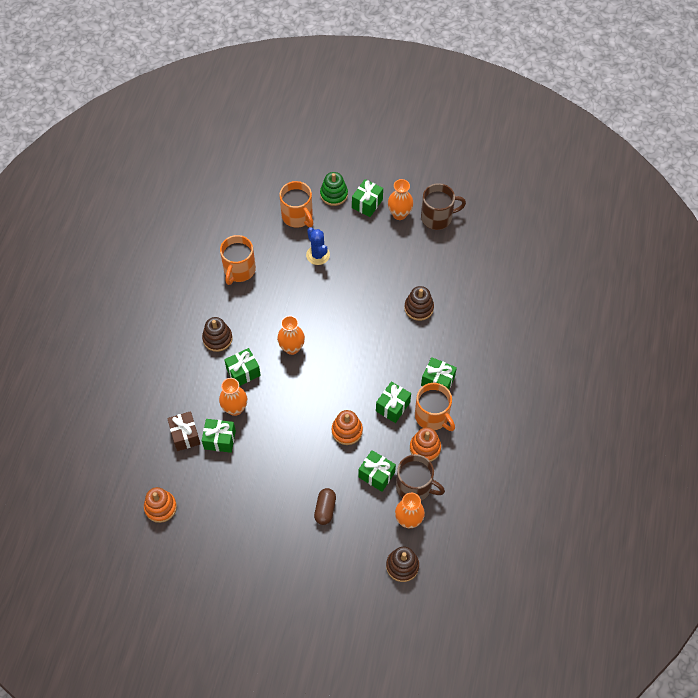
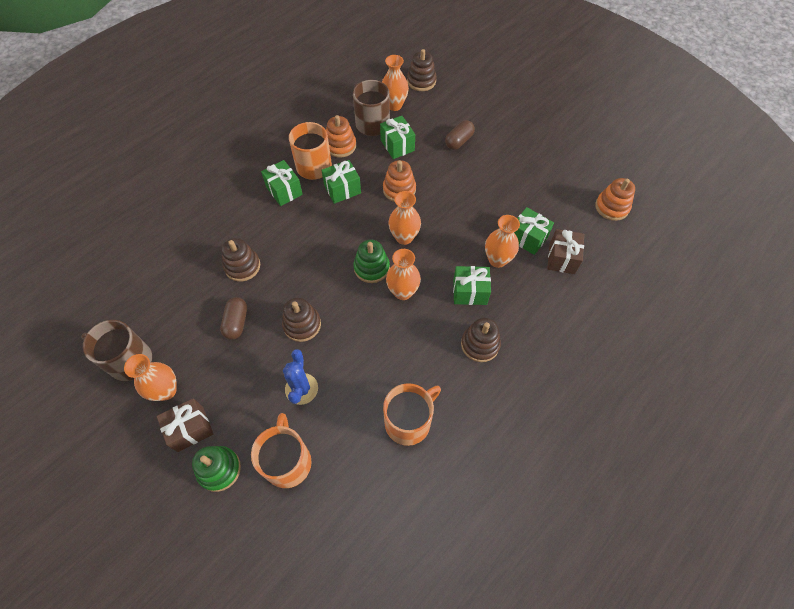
camera: 150 degrees left, 0 degrees up
green gift [352,179,383,217] -> brown gift [157,398,213,452]
none -> brown capsule [220,297,247,340]
none -> brown stacking toy [282,297,321,342]
none -> green stacking toy [353,240,390,283]
none -> orange vase [388,191,421,245]

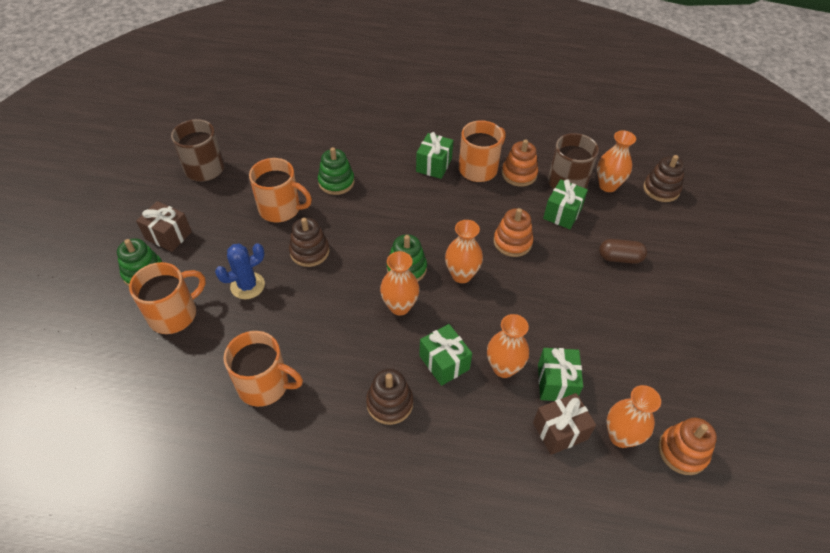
camera: 55 degrees right, 10 degrees down
orange vase [124,354,177,401] -> orange vase moved to [607,385,661,448]
brown capsule [220,297,247,340] -> orange mug [249,158,312,222]
brown stacking toy [221,238,260,282] -> green stacking toy [318,147,354,195]
green gift [321,160,361,204] -> none

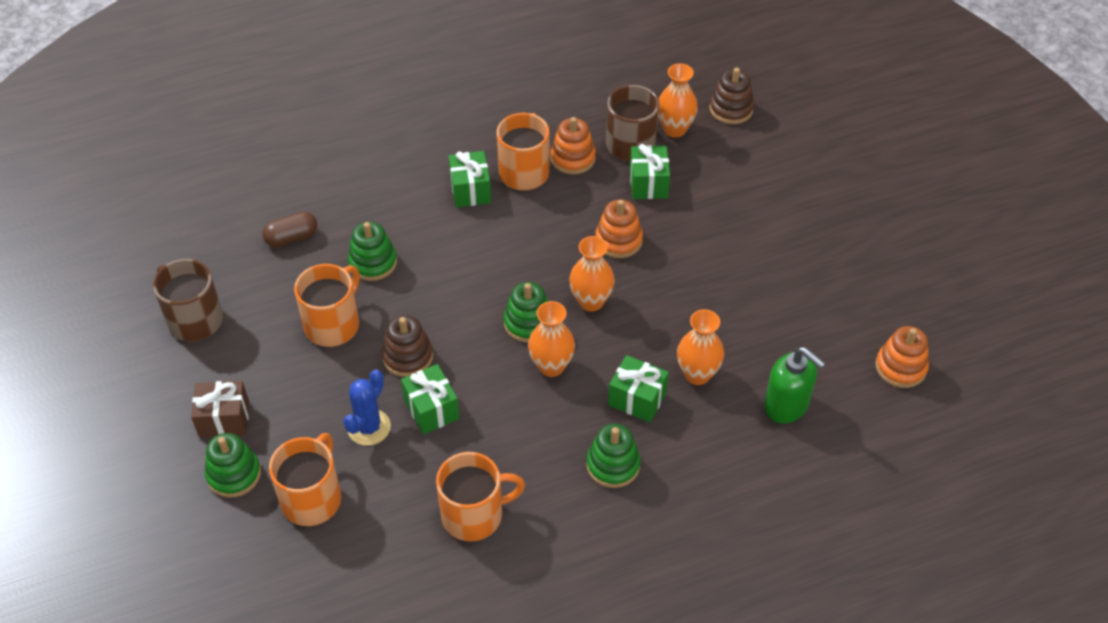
camera: 30 degrees left, 0 degrees up
orange mug [249,158,312,222] -> orange mug turned 45 degrees counterclockwise [294,264,360,347]
brown stacking toy [366,369,413,425] -> green stacking toy [586,423,641,488]
brown gift [533,393,596,455] -> green soap dispenser [764,347,826,423]
green gift [538,348,583,401] -> green gift moved to [401,364,460,434]
brown capsule [599,239,647,264] -> brown capsule moved to [262,212,317,248]
orange vase [607,385,661,448] -> none

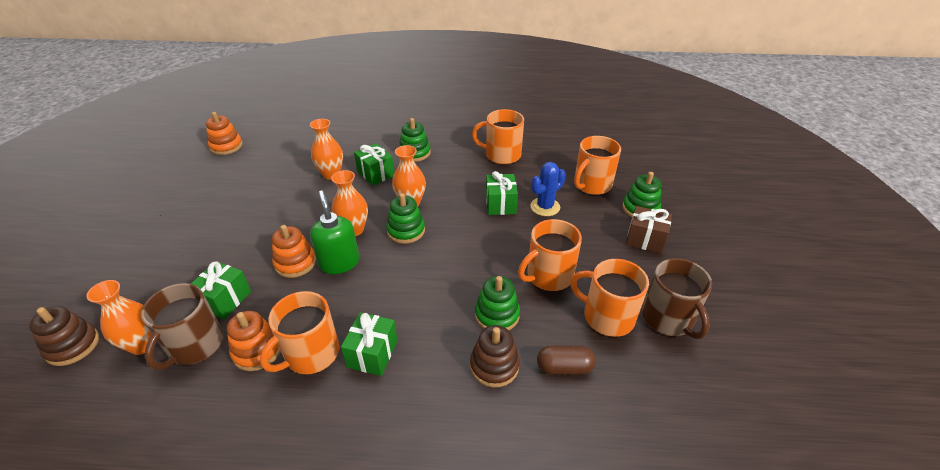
camera: 155 degrees left, 10 degrees down
brown stacking toy [382,315,433,377] -> brown stacking toy moved to [470,325,520,388]
green soap dispenser [764,347,826,423] -> green soap dispenser moved to [310,191,360,274]
none -> orange mug [570,259,649,337]

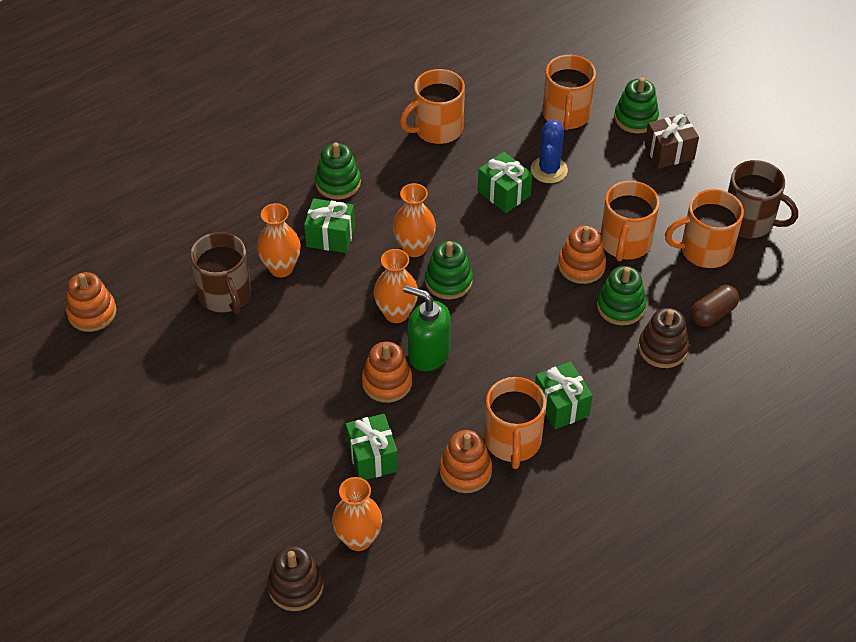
camera: 40 degrees left, 10 degrees up
brown mug [141,283,224,370] -> brown mug moved to [190,232,251,314]
none -> orange stacking toy [558,225,606,284]

